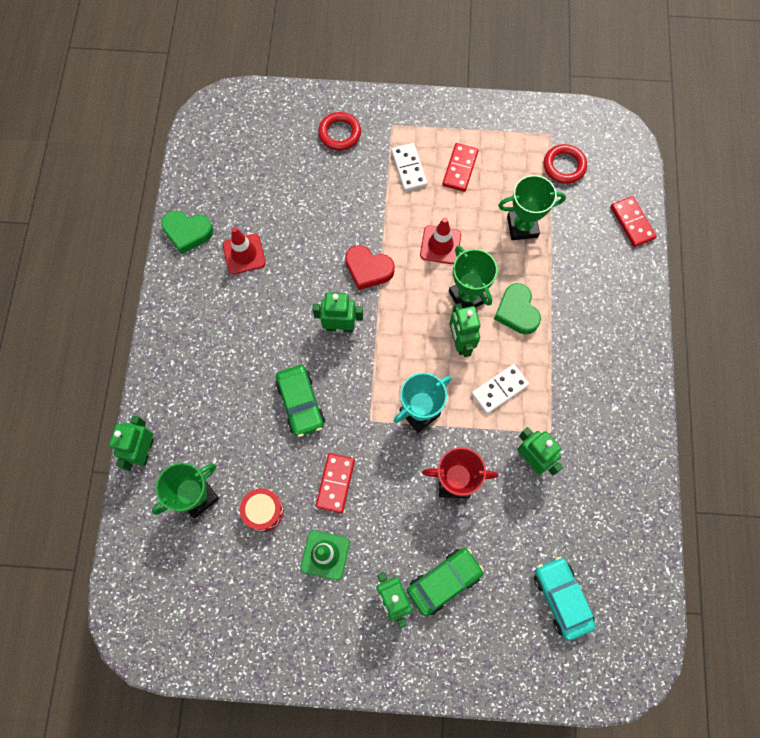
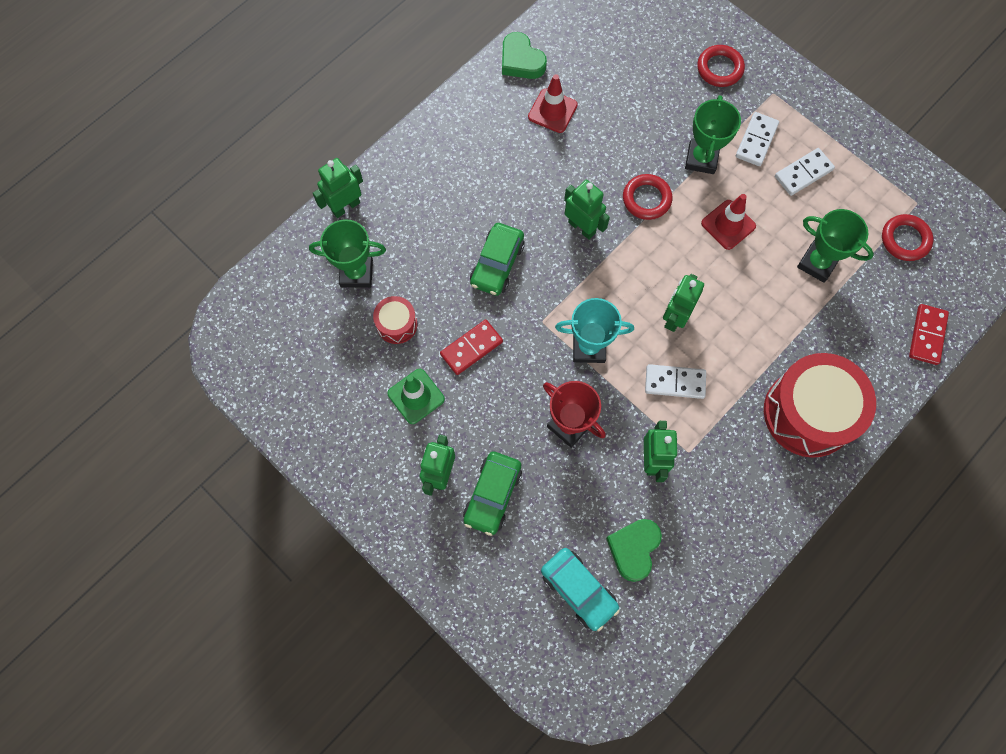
camera: 40 degrees right, 0 degrees up
red heart [345,245,395,290] -> red ring [623,174,672,220]
green car [407,548,484,616] -> green car turned 105 degrees clockwise [463,451,522,536]
red domino [442,143,479,192] -> white domino [775,148,835,196]
green trophy [449,246,498,308] -> green trophy moved to [685,95,741,174]
green heart [494,283,541,335] -> green heart moved to [606,519,662,582]
turquoise car [534,557,595,641] -> turquoise car turned 120 degrees clockwise [541,548,620,631]
none -> red drum [764,353,876,458]

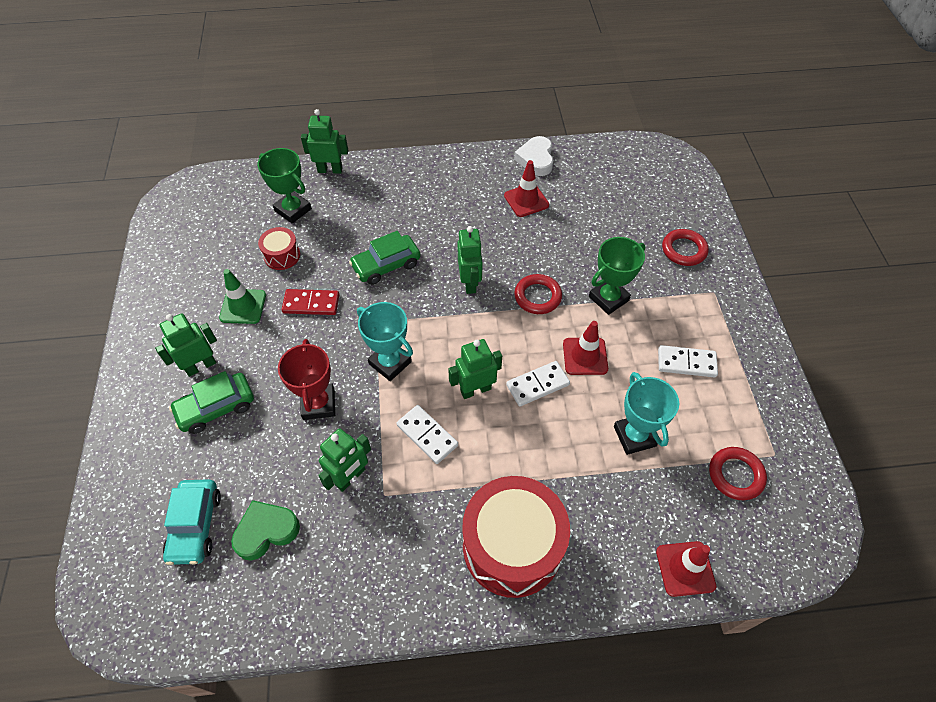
camera: 40 degrees right, 15 degrees down
green heart [502,32,547,79] -> white heart [514,136,553,176]
white domino [736,112,779,166] -> white domino moved to [506,361,570,406]
green trophy [797,209,874,283] -> turquoise trophy [614,372,679,455]
red domino [909,304,949,365] -> red traffic cone [656,541,716,597]

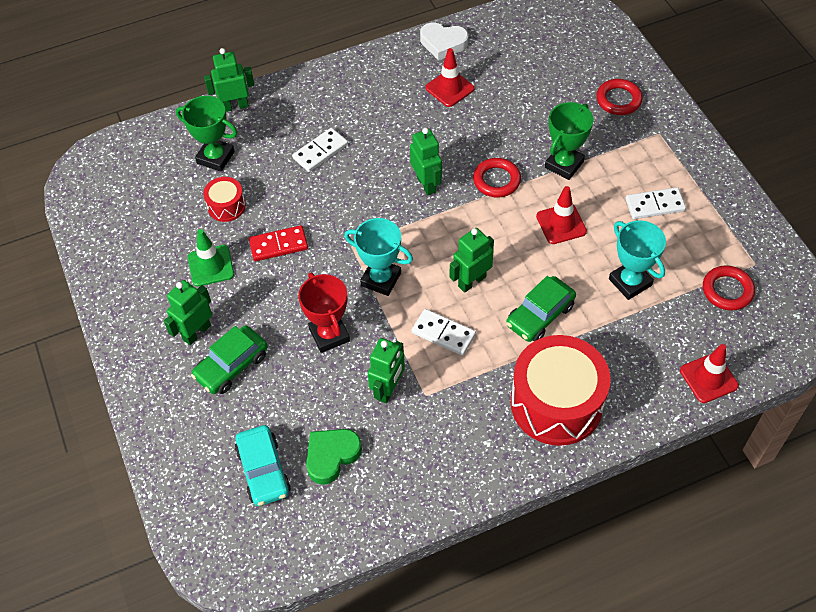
camera: 15 degrees left, 0 degrees up
green car [349,231,421,285] -> green car moved to [506,276,576,342]
white domino [506,361,570,406] -> white domino moved to [292,128,348,172]
white heart [514,136,553,176] -> white heart turned 60 degrees counterclockwise [420,23,468,60]

